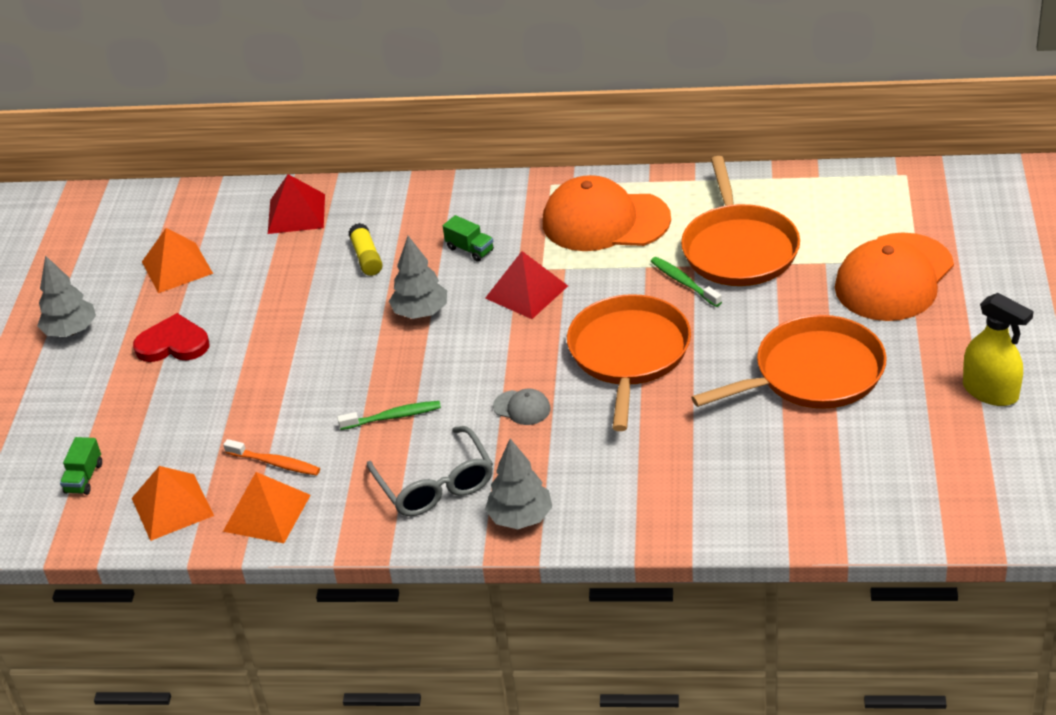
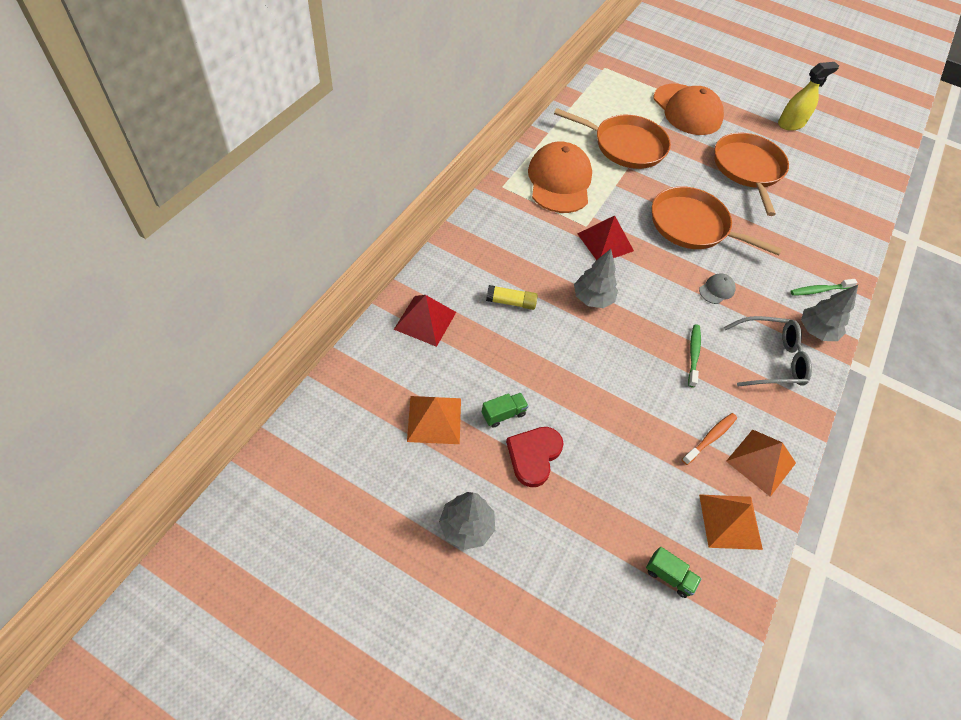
camera: 75 degrees left, 15 degrees up
green truck [443,215,494,262] -> green truck moved to [482,393,529,428]
orange cap [543,175,671,251] -> orange cap turned 150 degrees clockwise [528,142,592,213]
green toothbrush [651,257,722,307] -> green toothbrush moved to [790,279,858,296]

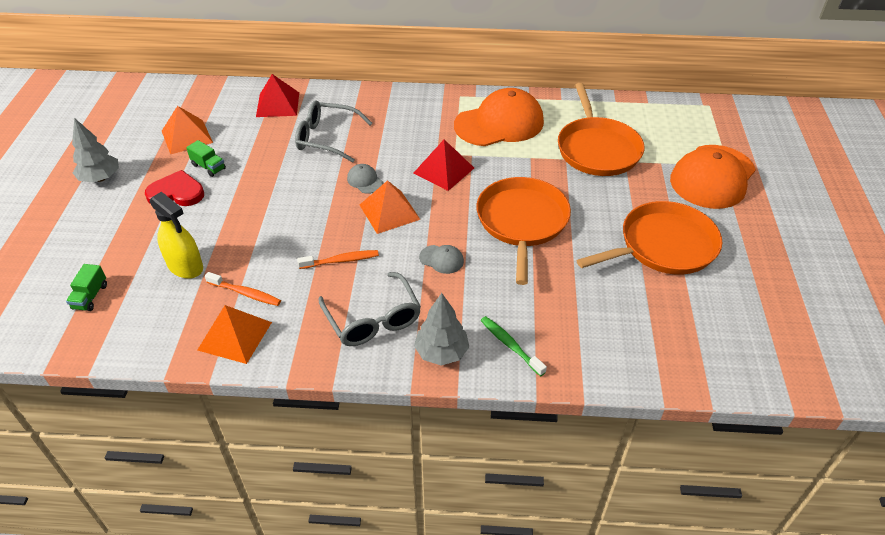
camera: 70 degrees right, 10 degrees down
yellow glue stick [486,285,538,310] -> grey glasses [295,101,372,163]
grey tree [574,249,618,308] -> grey cap [347,164,383,194]
green toothbrush [688,324,701,388] -> orange toothbrush [297,250,379,269]
orange pyramid [699,494,763,550] -> orange pyramid moved to [360,180,421,234]
yellow spray bottle [778,62,839,131] -> yellow spray bottle moved to [150,191,203,279]

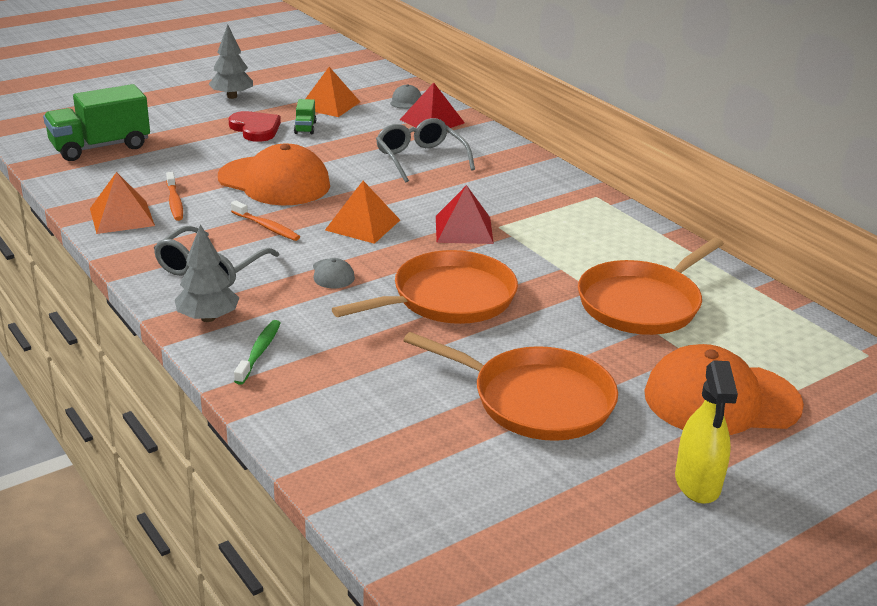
camera: 50 degrees right, 15 degrees down
green truck [66,264,107,311] -> green truck [43,84,150,161], size x2.21
yellow spray bottle [150,191,203,279] -> yellow spray bottle moved to [675,361,738,504]
grey cap [347,164,383,194] -> grey cap moved to [390,84,422,109]
orange cap [454,88,544,146] -> orange cap moved to [218,144,330,206]

